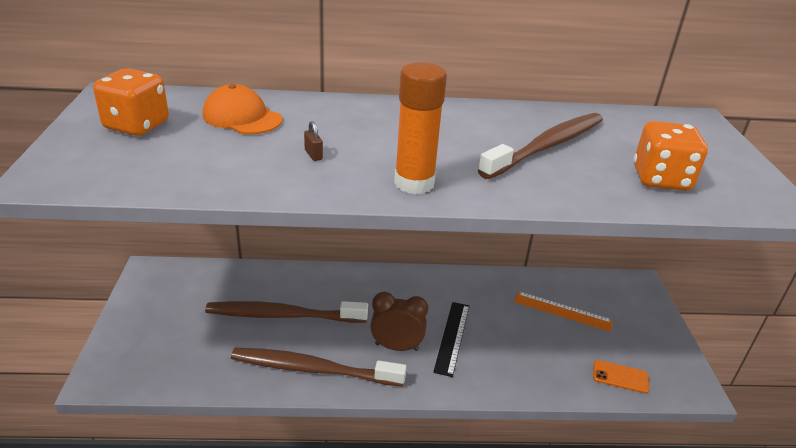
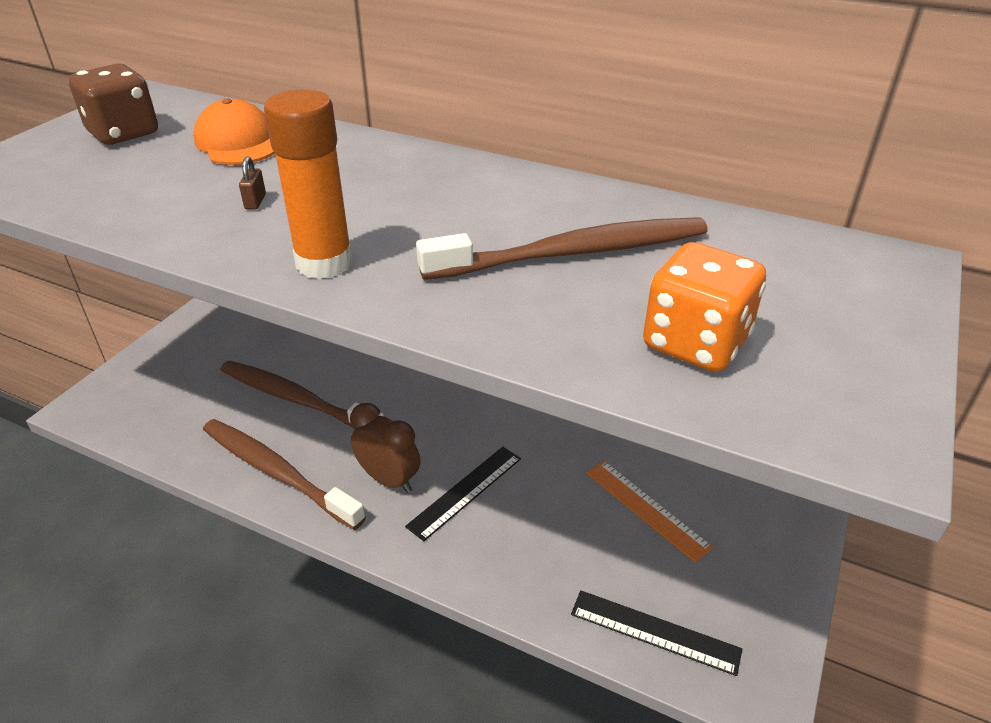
camera: 30 degrees right, 5 degrees up
orange dice [93,68,169,136] -> brown dice [69,64,158,145]
orange phone [593,360,649,394] -> black ruler [571,590,742,676]

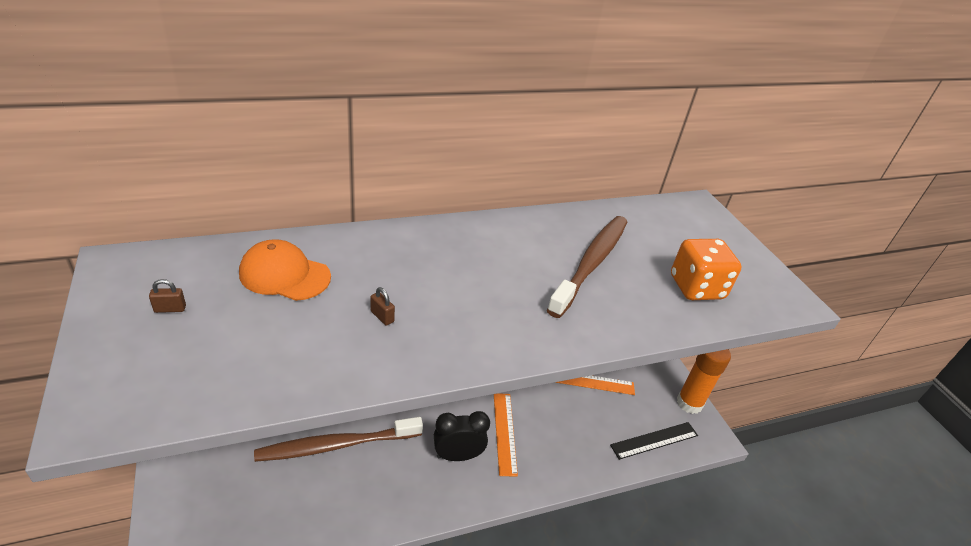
camera: 50 degrees left, 0 degrees up
brown dice [69,64,158,145] -> brown padlock [149,279,186,313]
brown toothbrush [203,419,366,530] -> none
orange glue stick [264,89,353,279] -> orange glue stick moved to [677,349,731,414]
brown clock [350,403,420,493] -> black clock [434,411,490,461]
black ruler [405,447,521,541] -> orange ruler [494,393,518,477]

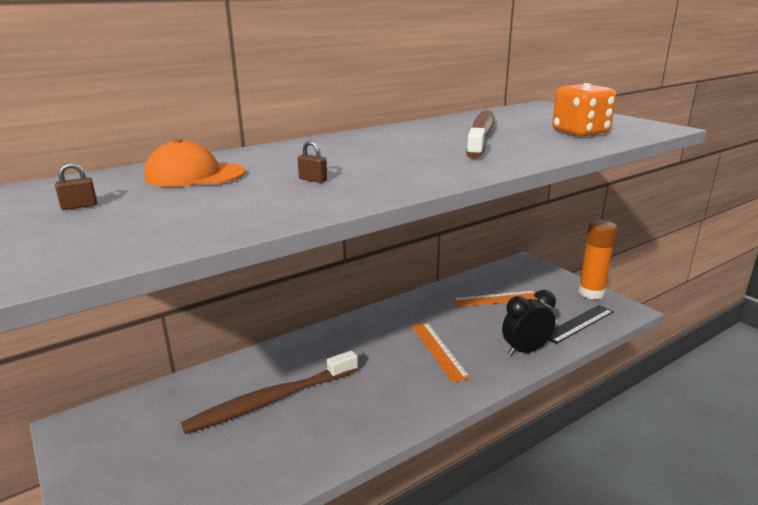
camera: 10 degrees left, 15 degrees down
black clock [434,411,490,461] -> black clock moved to [502,290,556,356]

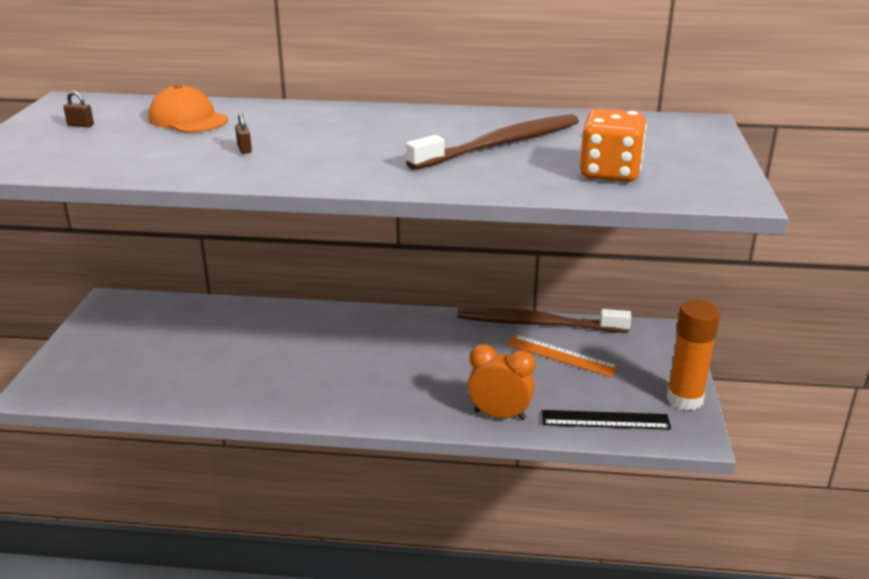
camera: 40 degrees right, 5 degrees up
brown toothbrush [181,350,358,434] -> brown toothbrush moved to [457,308,631,333]
orange ruler [412,323,470,383] -> none
black clock [502,290,556,356] -> orange clock [468,344,535,420]

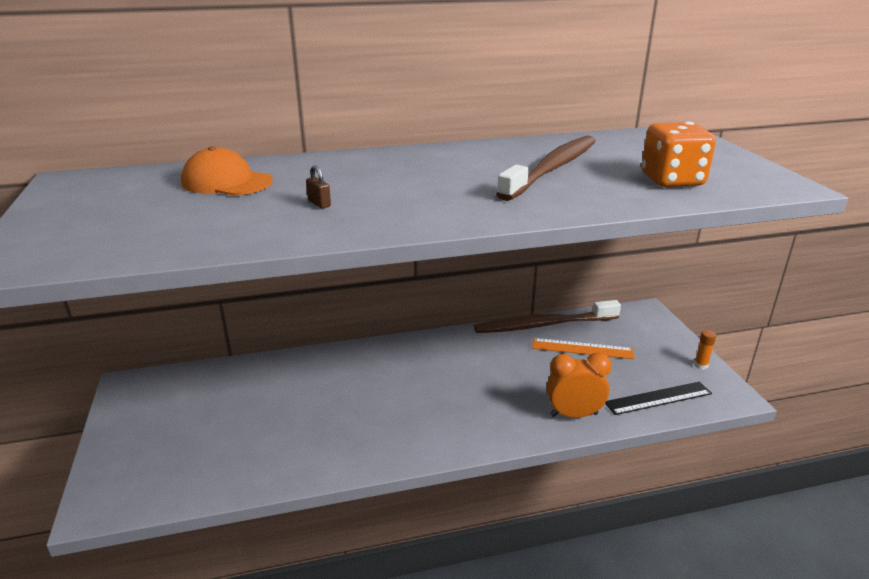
camera: 20 degrees left, 0 degrees up
brown padlock [63,91,94,128] -> none
orange glue stick [667,300,720,411] -> orange glue stick [694,330,716,370], size x0.43

